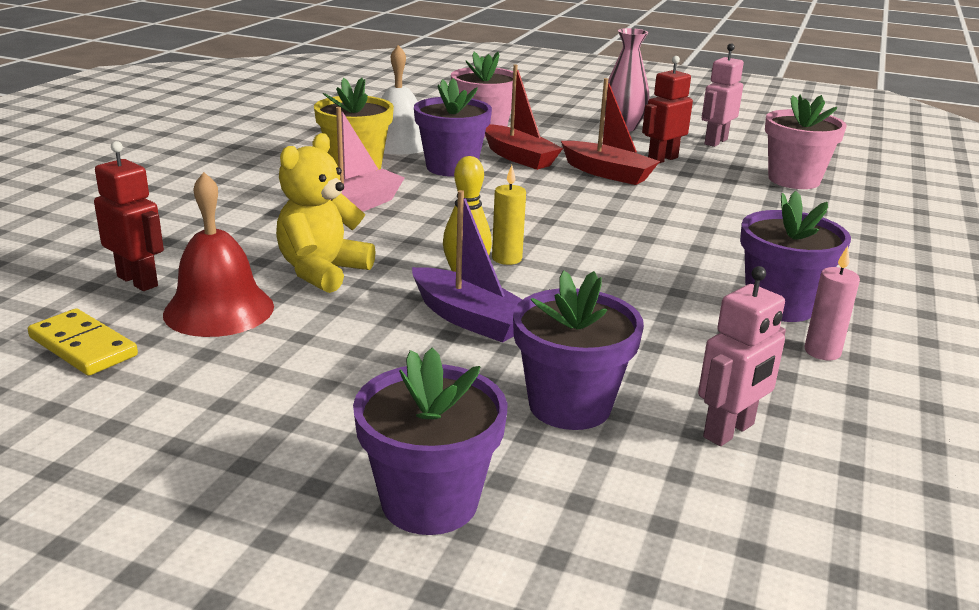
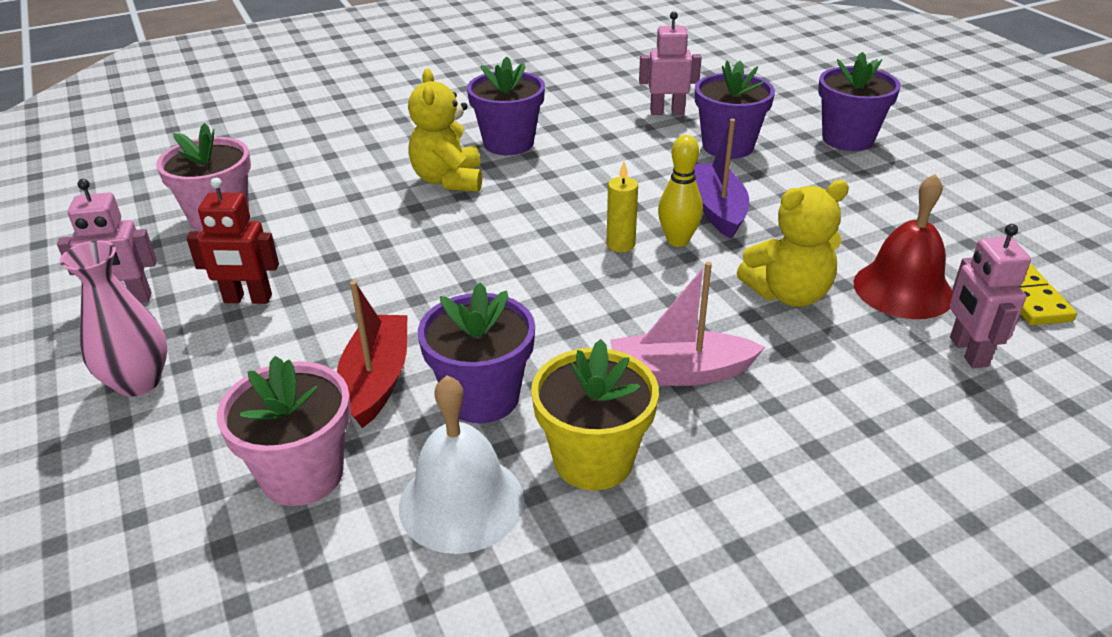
camera: 135 degrees left, 10 degrees up
red robot [94,141,164,291] -> pink robot [949,224,1031,368]
red boat [561,78,660,185] -> none
pink candle [804,246,860,360] -> none
none -> yellow teddy bear [408,69,482,192]

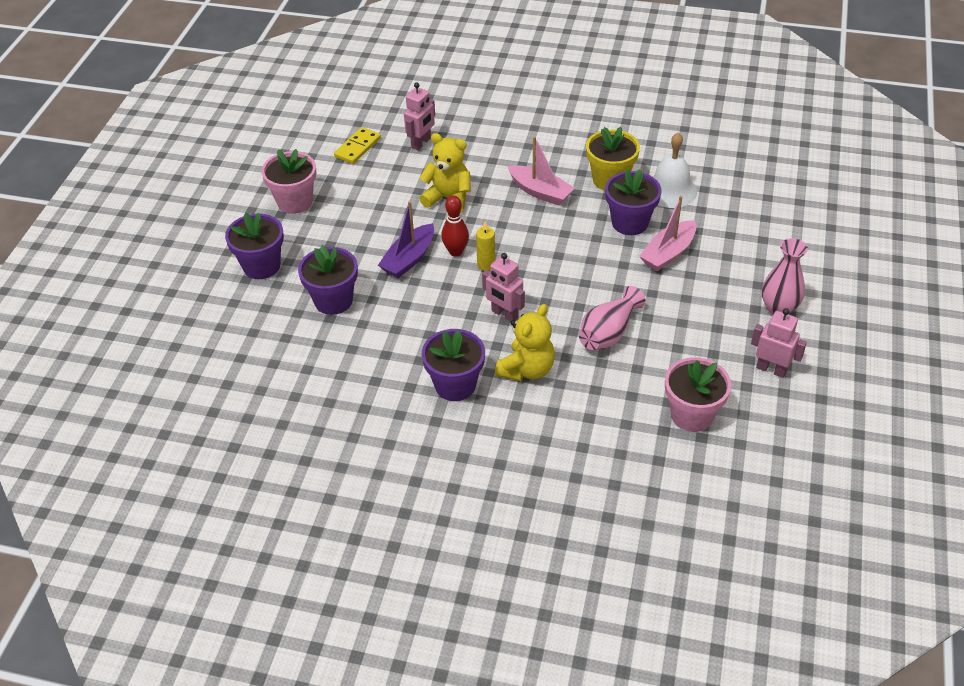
camera: 140 degrees left, 10 degrees up
red robot [186,178,279,304] -> none
pink flower pot [217,356,351,506] -> pink flower pot moved to [261,149,316,214]
red boat [337,281,407,428] -> pink boat [639,196,696,271]
pink robot [639,12,701,115] -> pink robot moved to [482,253,525,322]
yellow bowling pin [658,135,703,247] -> red bowling pin [441,195,469,257]
red bell [853,174,953,319] -> none
none -> pink vase [579,286,646,350]

